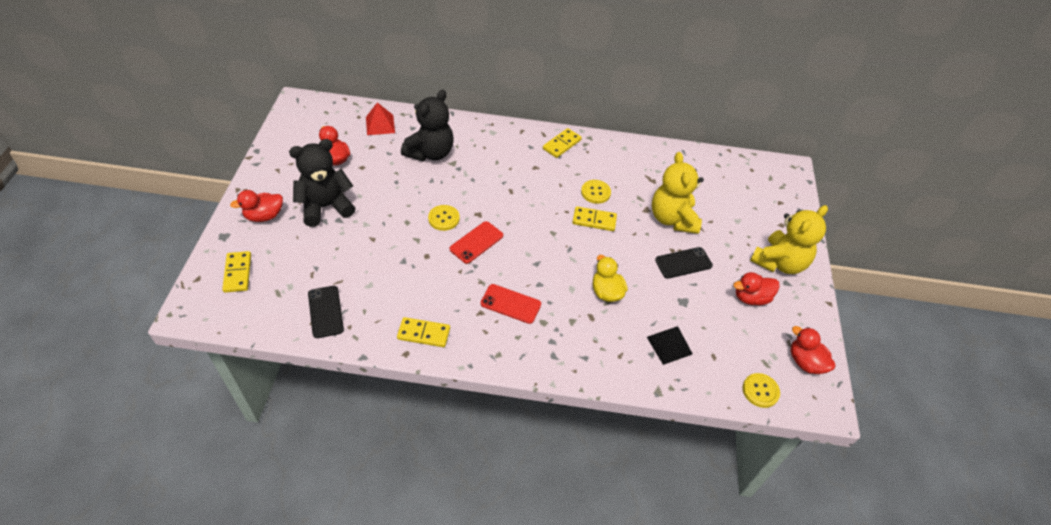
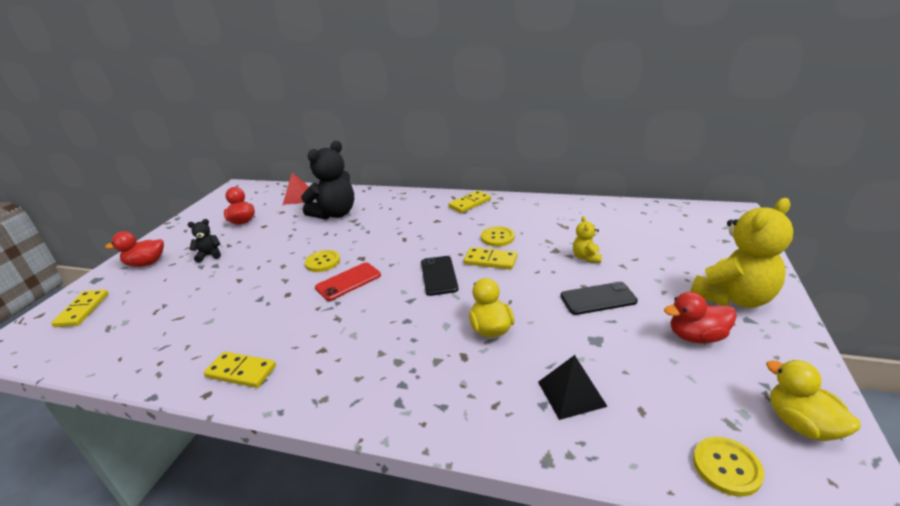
camera: 15 degrees right, 20 degrees down
black teddy bear [289,139,355,227] -> black teddy bear [188,219,221,263], size x0.47
black phone [308,286,344,338] -> black phone moved to [421,256,459,296]
red phone [480,284,541,324] -> none
yellow teddy bear [652,152,704,234] -> yellow teddy bear [573,216,602,263], size x0.47
red duck [791,326,835,374] -> yellow duck [766,360,861,441]

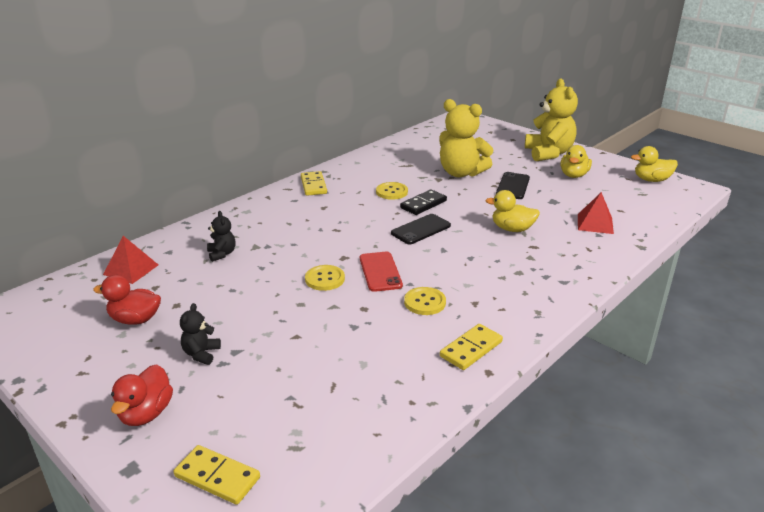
camera: 65 degrees left, 0 degrees up
black teddy bear [301,141,354,220] -> black teddy bear [207,211,235,262], size x0.47
black phone [421,256,459,296] -> black phone turned 60 degrees counterclockwise [391,214,451,244]
yellow domino [464,247,517,270] -> black domino [400,190,447,215]
black pyramid [538,355,608,420] -> red pyramid [578,192,614,234]
yellow teddy bear [573,216,602,263] -> yellow teddy bear [440,99,494,177], size x2.15
red duck [664,292,737,343] -> yellow duck [560,145,592,178]
yellow button [693,437,764,497] -> yellow button moved to [404,287,446,315]

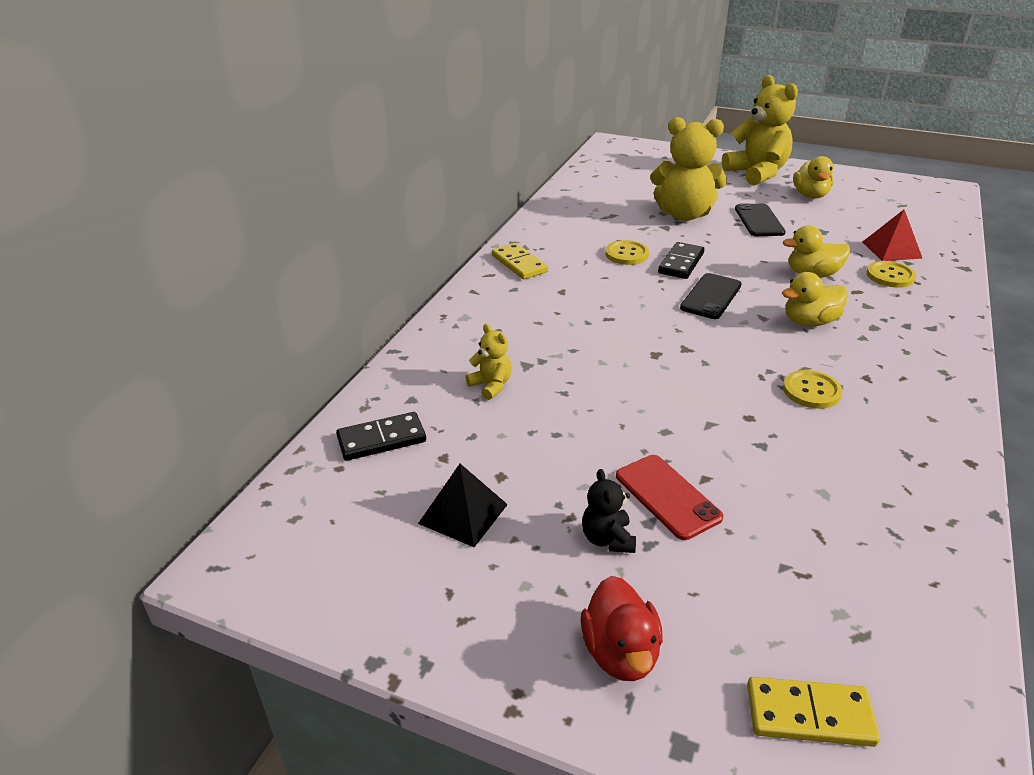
camera: 20 degrees left, 5 degrees up
red duck [93,275,161,325] -> black pyramid [418,464,508,547]
red pyramid [103,236,158,284] -> black domino [336,412,426,461]
black teddy bear [207,211,235,262] -> yellow teddy bear [465,324,512,400]
yellow button [305,265,345,291] -> yellow button moved to [867,261,916,288]
red phone [360,252,403,292] -> red phone moved to [616,455,723,540]
yellow domino [440,324,503,370] -> none
yellow duck [631,146,678,182] -> yellow duck moved to [782,272,848,327]

